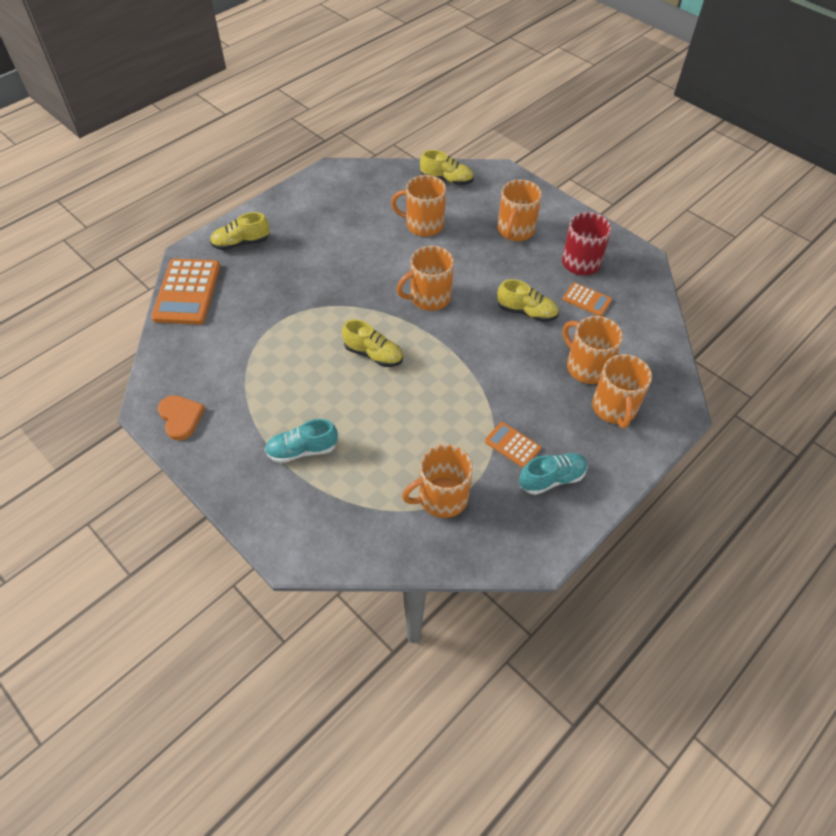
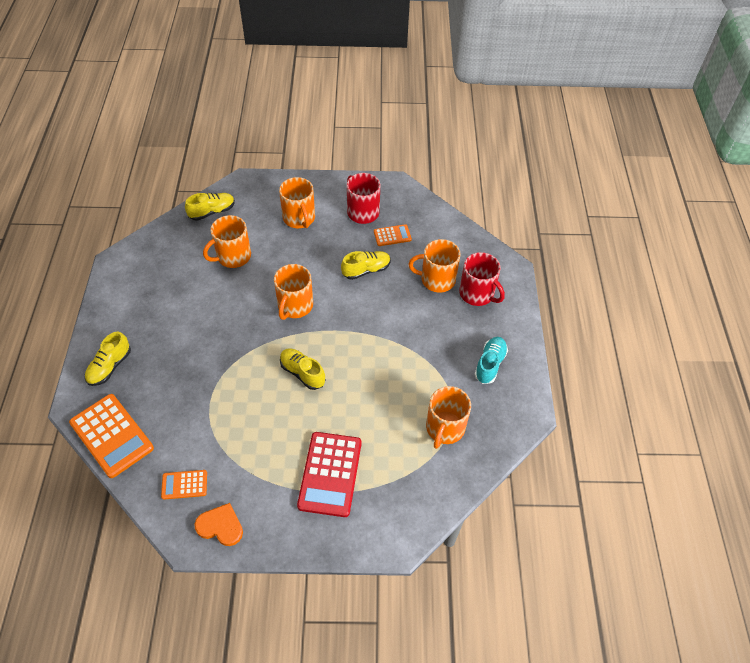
camera: 45 degrees left, 0 degrees up
turquoise shoe [265,419,338,463] -> red calculator [297,432,362,517]
yellow shoe [342,319,403,367] -> yellow shoe turned 120 degrees counterclockwise [280,348,325,390]
orange calculator [485,422,541,468] -> orange calculator moved to [161,470,207,500]
orange mug [592,354,652,428] -> red mug [459,252,505,306]

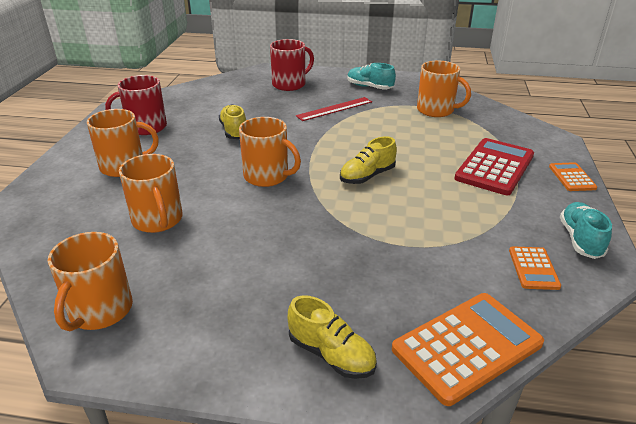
camera: 80 degrees left, 20 degrees down
yellow shoe [185,193,235,221] -> none
orange heart [194,503,243,546] -> turquoise shoe [560,202,612,259]
red calculator [297,432,362,517] -> red calculator turned 75 degrees counterclockwise [454,138,534,195]
orange calculator [374,224,412,246] -> orange calculator moved to [549,162,597,191]
orange mug [408,239,461,292] -> orange mug moved to [48,232,133,331]
none -> red ruler [296,97,372,121]

